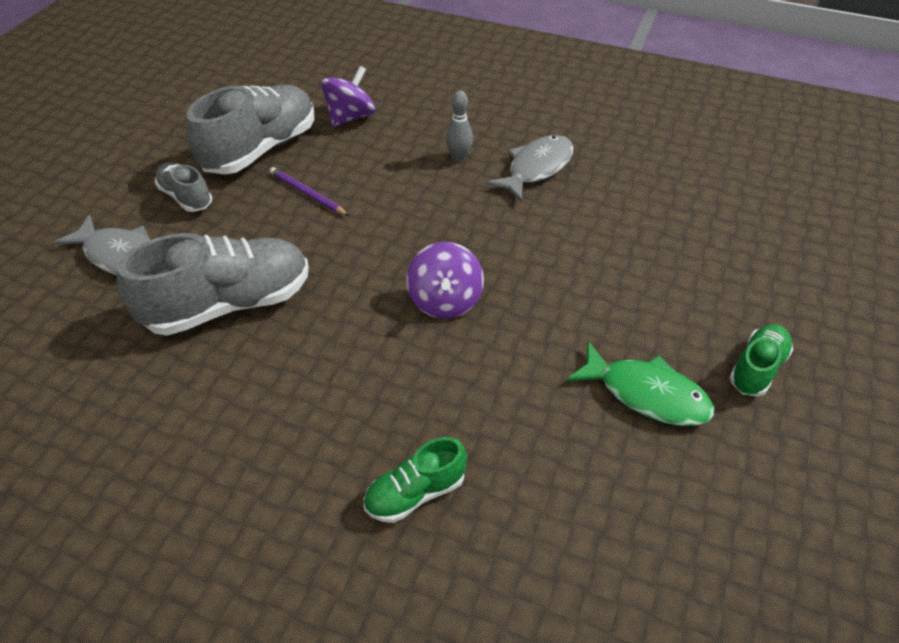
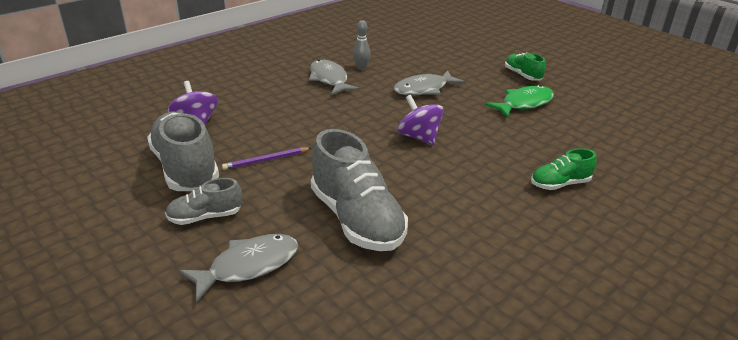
camera: 65 degrees left, 15 degrees down
grey shoe [117,233,309,336] -> grey shoe turned 150 degrees clockwise [311,129,408,251]
green shoe [364,437,467,523] -> green shoe turned 75 degrees clockwise [531,148,596,190]
purple spinning top [406,242,484,319] -> purple spinning top turned 150 degrees counterclockwise [397,95,444,146]
grey bowling pin [446,91,473,162] -> grey bowling pin moved to [353,20,371,70]
none -> grey fish [393,70,465,96]

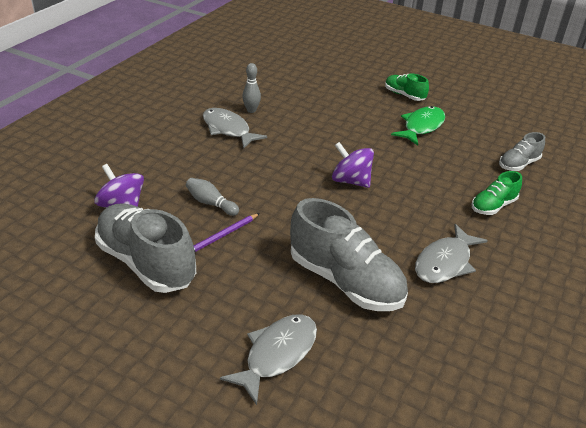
camera: 20 degrees left, 5 degrees up
grey shoe [165,178,242,225] -> grey shoe moved to [499,132,545,171]
grey fish [393,70,465,96] -> grey fish moved to [415,224,488,283]
none -> grey bowling pin [186,178,239,216]

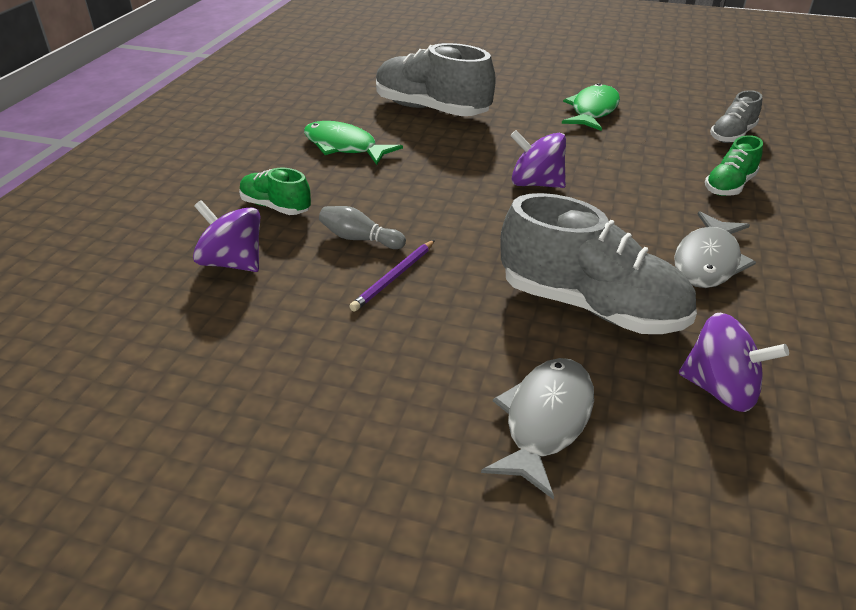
camera: 10 degrees left, 0 degrees up
grey shoe [95,203,196,293] -> grey shoe moved to [376,43,496,116]
grey fish [203,108,267,149] -> green fish [304,121,403,165]
grey bowling pin [242,63,261,113] -> none
green shoe [385,74,429,101] -> green shoe moved to [239,168,311,215]
none -> purple spinning top [679,313,789,412]

